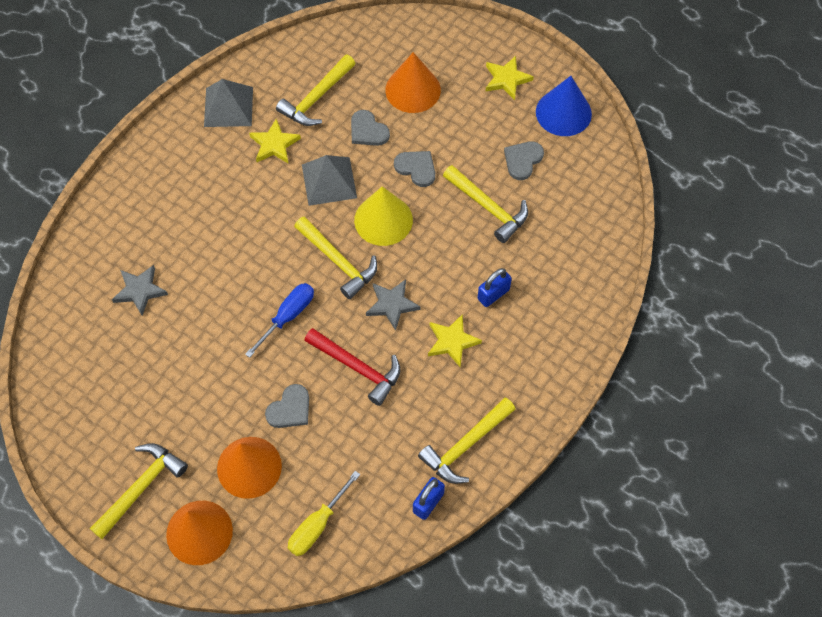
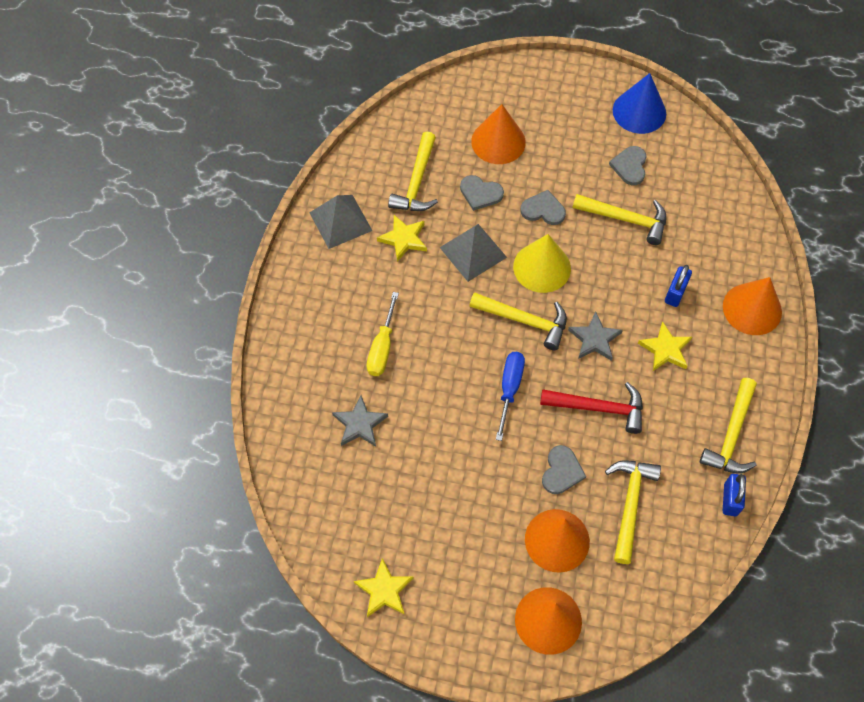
camera: 25 degrees left, 0 degrees up
yellow hammer [90,443,188,539] -> yellow hammer moved to [605,460,661,564]
yellow screwdriver [288,471,360,556] -> yellow screwdriver moved to [367,292,399,376]
yellow star [485,56,534,100] -> yellow star moved to [354,558,413,617]
none -> orange cone [723,277,782,335]

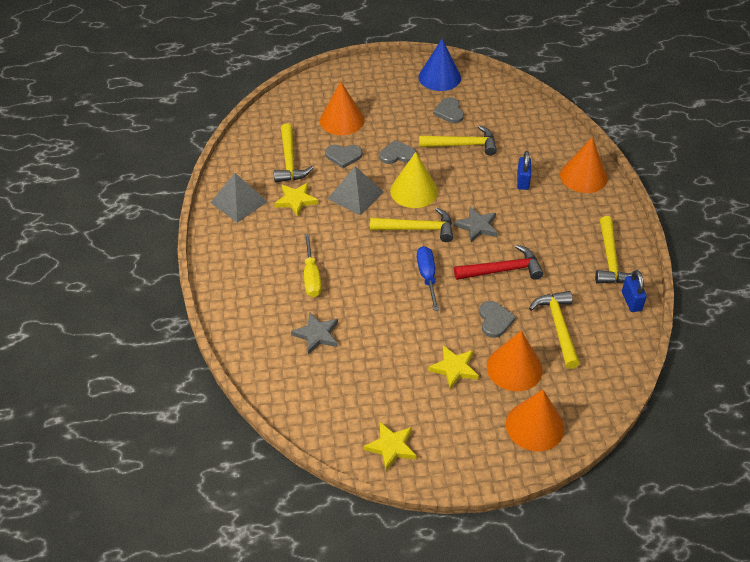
camera: 20 degrees left, 15 degrees down
yellow star [638,321,692,371] -> yellow star moved to [428,345,479,390]

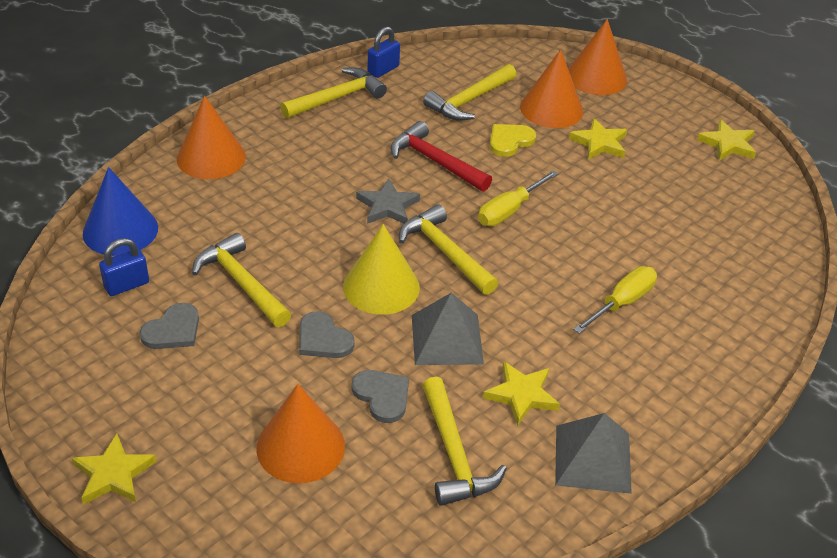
camera: 130 degrees left, 5 degrees down
yellow hammer [274,124,313,183] -> yellow hammer turned 120 degrees clockwise [422,376,507,506]
grey star [291,312,338,355] -> none
blue screwdriver [417,246,439,311] -> yellow screwdriver [478,170,559,226]
blue cone [418,39,461,91] -> blue cone moved to [83,167,158,256]
grey heart [479,301,516,338] -> yellow heart [490,124,536,157]
blue padlock [517,151,531,190] -> blue padlock moved to [99,238,149,296]
none -> yellow star [72,434,157,505]

